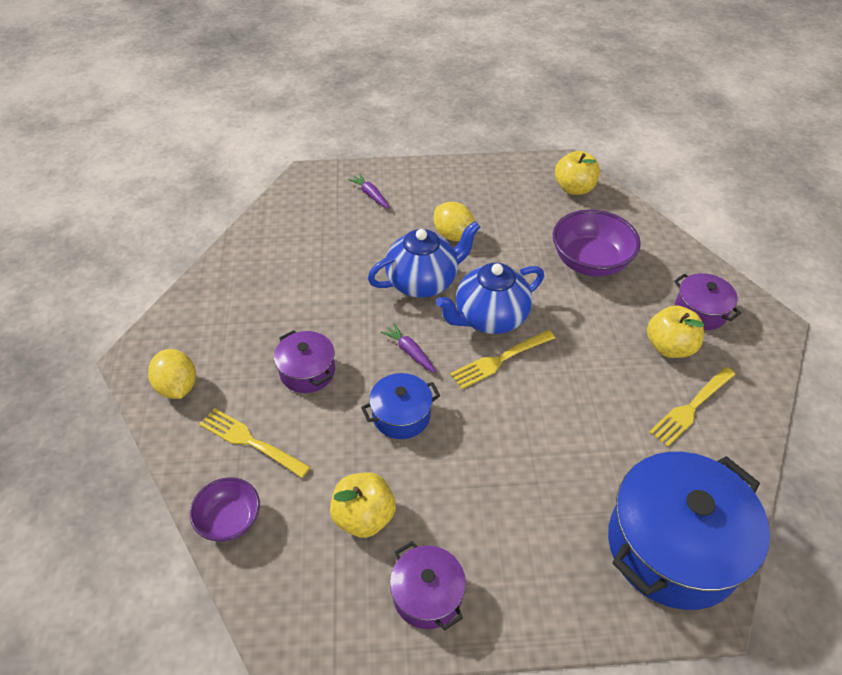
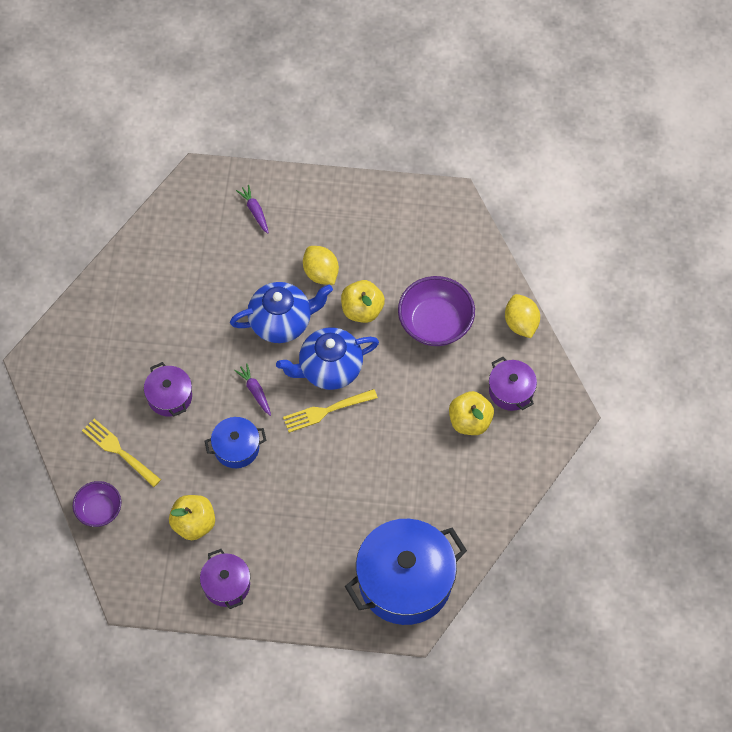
camera: 10 degrees right, 15 degrees up
yellow lemon [148,349,196,399] -> yellow lemon moved to [505,294,540,338]
yellow apple [555,151,600,195] -> yellow apple moved to [341,280,385,323]
yellow fork [649,367,736,447] -> none

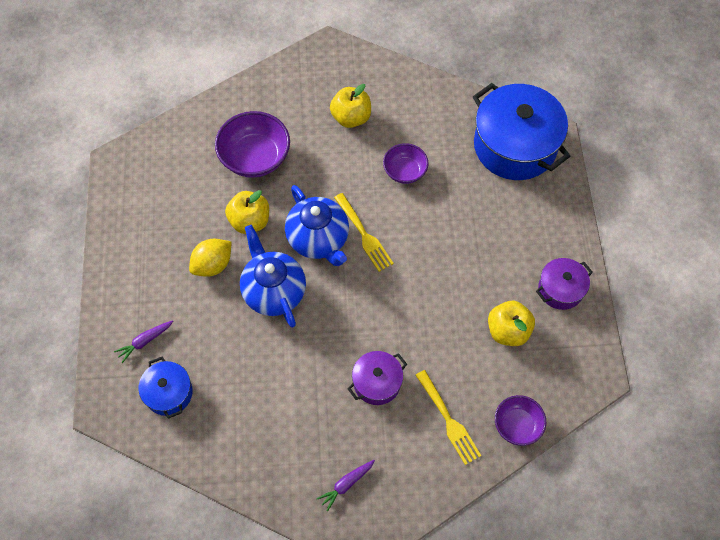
camera: 100 degrees left, 0 degrees up
yellow fork [82,419,161,487] -> yellow fork turned 60 degrees counterclockwise [416,370,481,465]
blue pot [205,417,266,468] -> blue pot moved to [138,357,193,419]
purple carrot [234,363,271,416] -> purple carrot moved to [316,460,375,511]
purple pot [489,357,537,411] -> none
yellow lemon [505,294,540,338] -> none
none -> purple bowl [383,143,429,184]

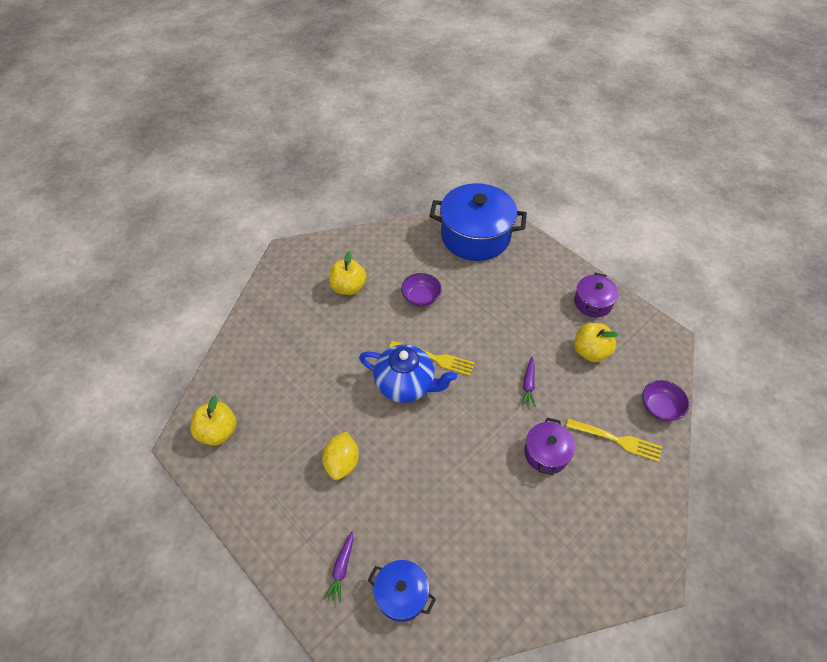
camera: 40 degrees left, 10 degrees down
purple bowl [215,111,290,178] -> none
yellow apple [225,190,269,234] -> yellow apple moved to [190,396,237,446]
blue teapot [240,225,306,328] -> none
purple carrot [316,460,375,511] -> purple carrot moved to [521,357,536,407]

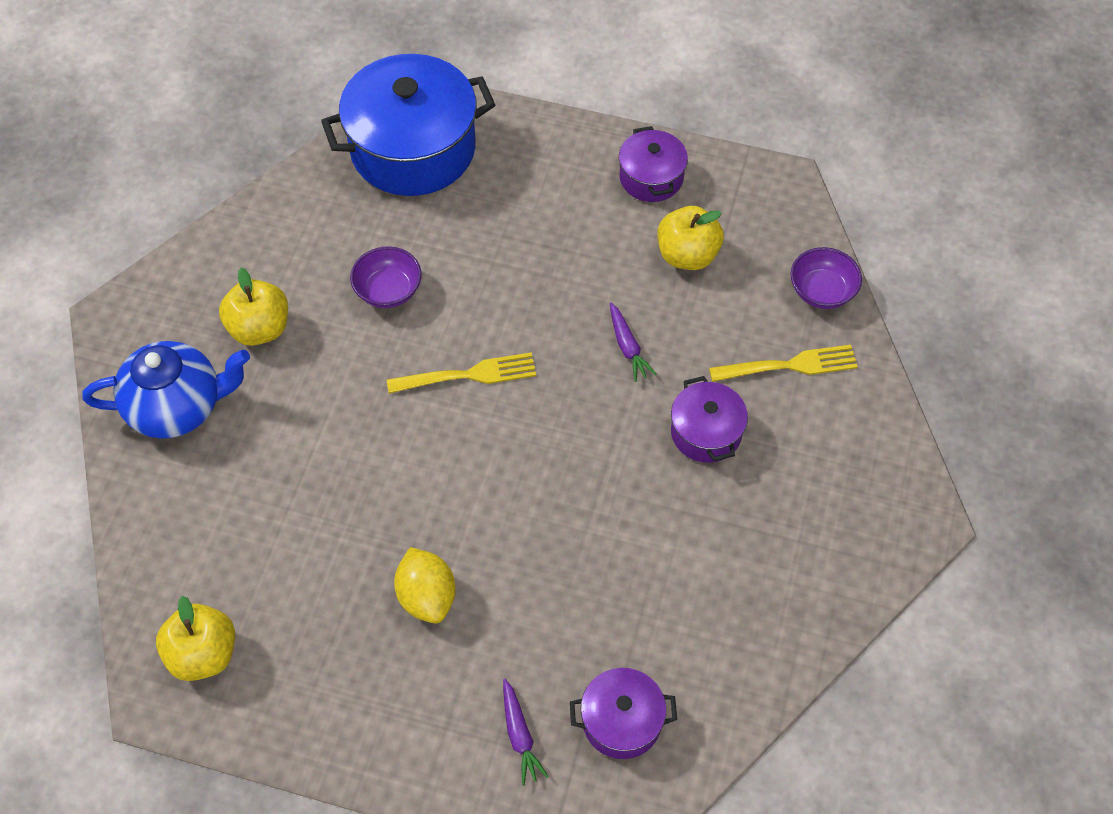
camera: 30 degrees left, 5 degrees up
blue teapot [359,344,457,403] -> blue teapot moved to [82,341,250,439]
blue pot [368,560,436,622] -> purple pot [570,668,677,759]

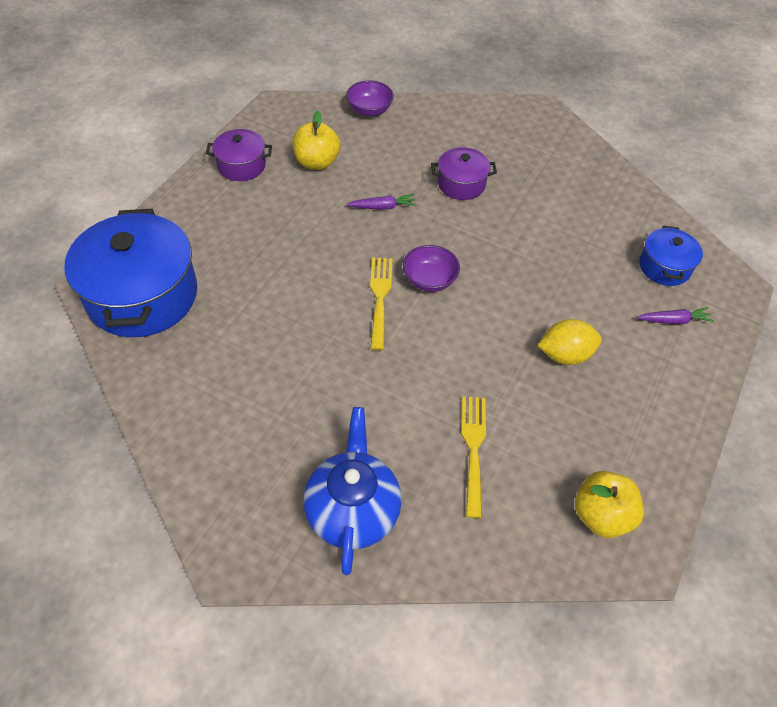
camera: 80 degrees left, 5 degrees down
yellow apple [219,268,288,346] -> none
purple bowl [350,246,422,308] -> purple bowl moved to [403,245,460,292]
purple pot [570,668,677,759] -> blue pot [639,225,703,286]
yellow fork [709,345,858,382] -> yellow fork moved to [462,396,486,518]

